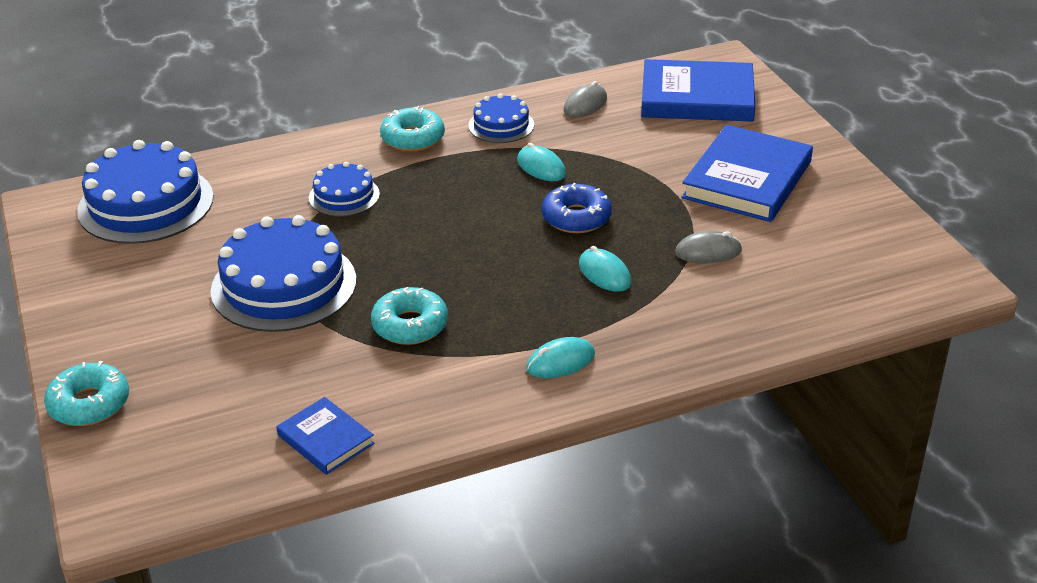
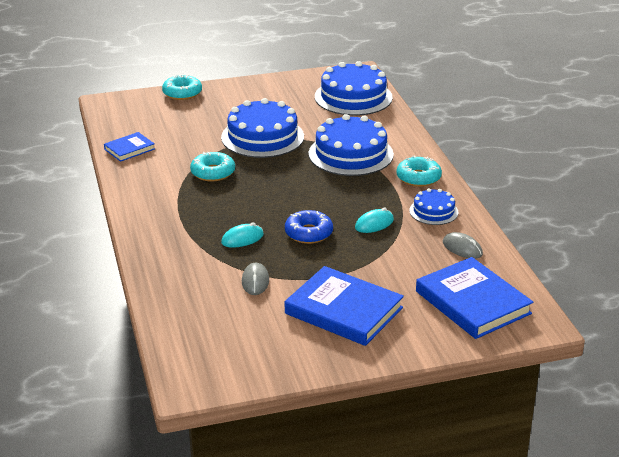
camera: 95 degrees right, 5 degrees down
blue cake [309,162,380,217] -> blue cake [309,114,394,176], size x1.88
turquoise mouse [526,337,595,378] -> none
blue book [641,59,755,122] -> blue book turned 45 degrees counterclockwise [416,257,533,339]

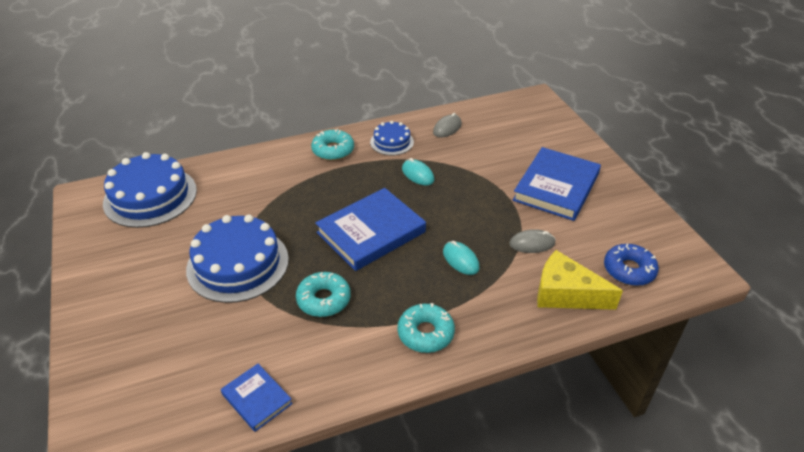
camera: 95 degrees left, 10 degrees up
turquoise donut [162,75,202,100] -> turquoise donut moved to [397,303,455,353]
blue donut [285,210,333,244] -> blue donut moved to [604,244,659,286]
blue cake [309,114,394,176] -> none
blue book [416,257,533,339] -> blue book moved to [315,188,426,271]
none -> yellow cheese [537,250,623,310]

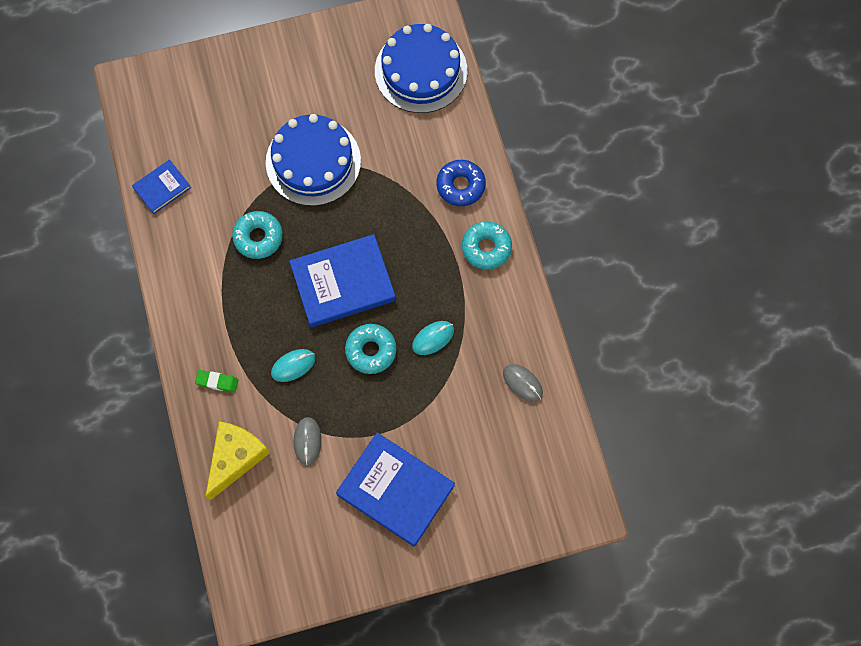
camera: 95 degrees right, 30 degrees up
blue book [315,188,426,271] -> blue book turned 75 degrees counterclockwise [289,234,396,328]
blue cake [370,121,414,156] -> none
turquoise donut [397,303,455,353] -> turquoise donut moved to [345,324,396,374]
blue donut [604,244,659,286] -> blue donut moved to [437,160,486,206]
none -> green eraser [195,370,239,393]

